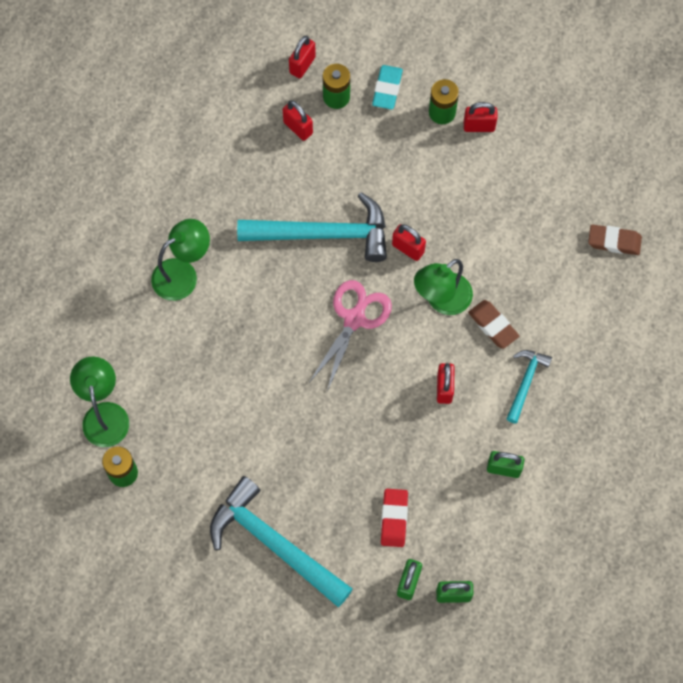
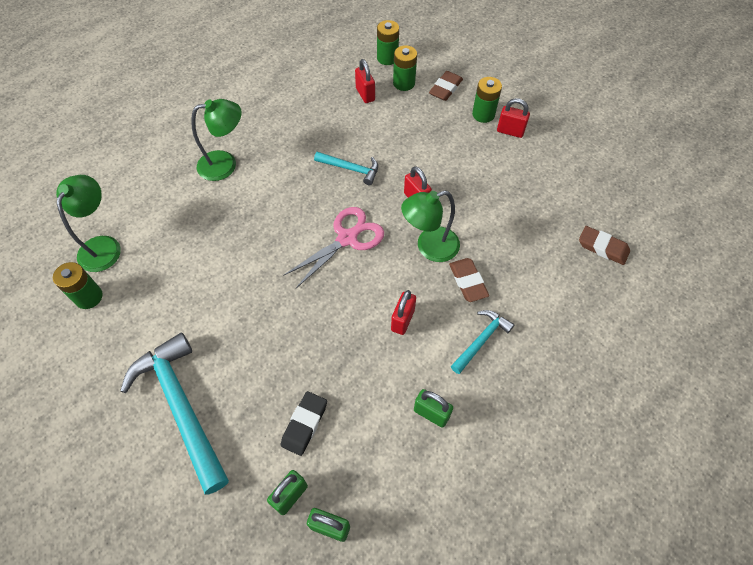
camera: 20 degrees right, 10 degrees down
turquoise hammer [237,192,387,262] -> turquoise hammer [314,152,378,185], size x0.51
red padlock [289,36,316,78] -> green battery [377,20,399,65]
turquoise eraser [372,65,403,109] -> brown eraser [429,71,463,101]
red eraser [381,489,408,547] -> black eraser [281,391,327,456]

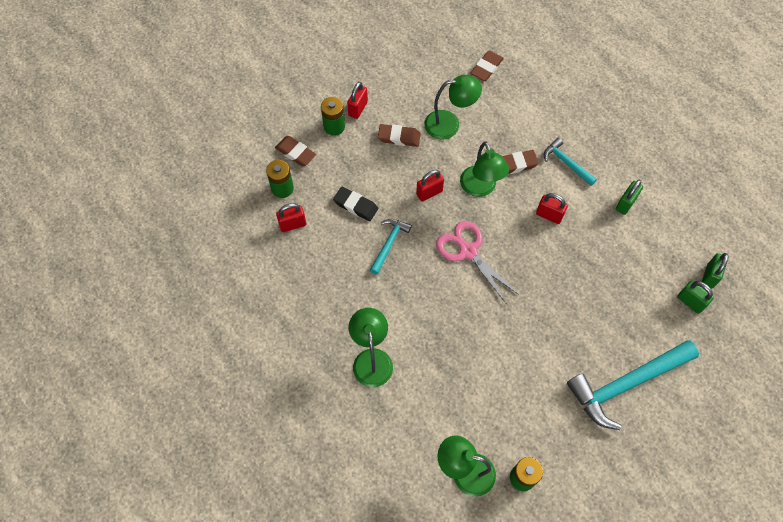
camera: 85 degrees left, 5 degrees up
black eraser [281,391,327,456] -> black eraser moved to [333,187,378,221]
green battery [377,20,399,65] -> none
none -> brown eraser [378,124,421,147]
none -> green lamp [424,75,482,140]

